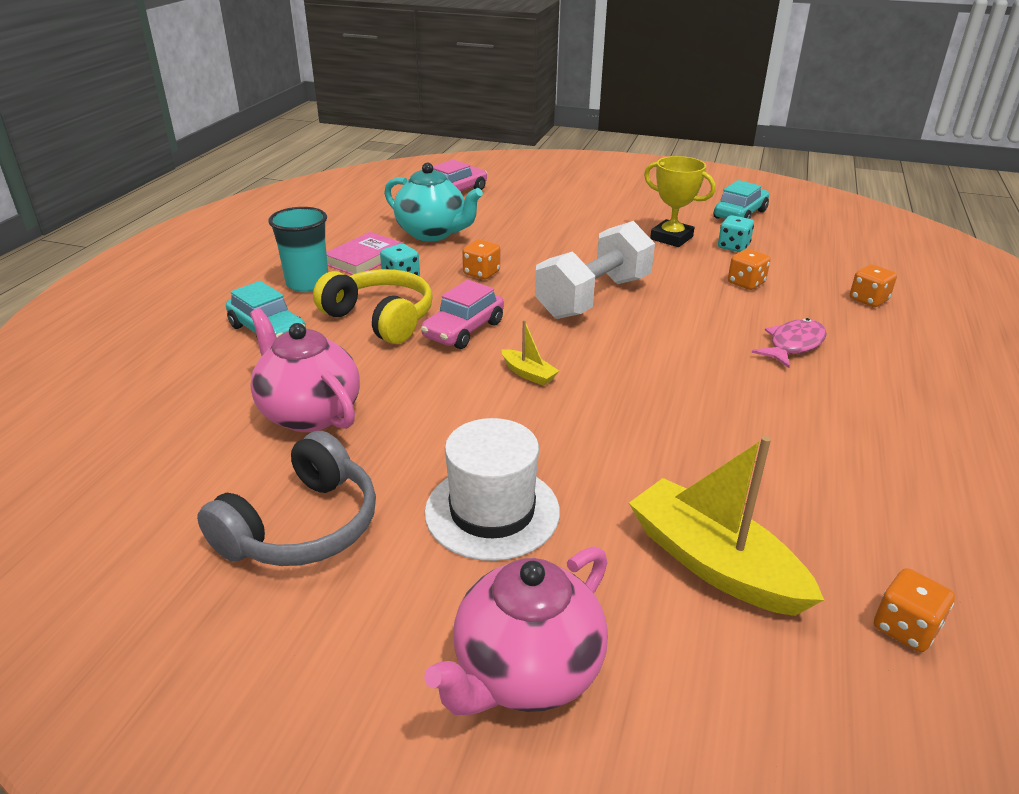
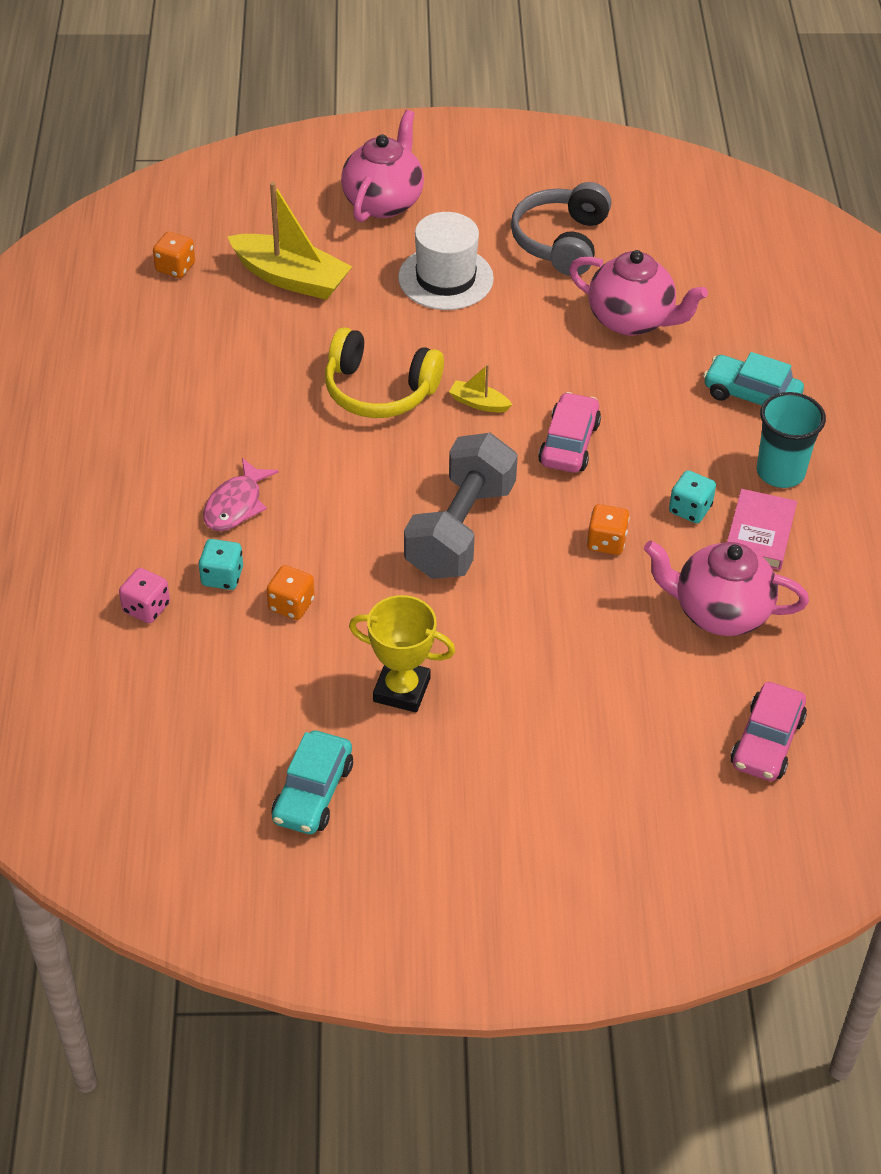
camera: 160 degrees right, 15 degrees up
yellow headphones [313,269,433,344] -> yellow headphones moved to [325,327,444,418]
turquoise teapot [384,162,483,241] -> pink teapot [644,540,809,636]
white dumbbell [535,221,655,319] -> grey dumbbell [404,433,518,579]
turquoise dice [718,215,754,252] -> turquoise dice moved to [199,539,243,590]
orange dice [850,264,897,307] -> pink dice [119,568,170,624]

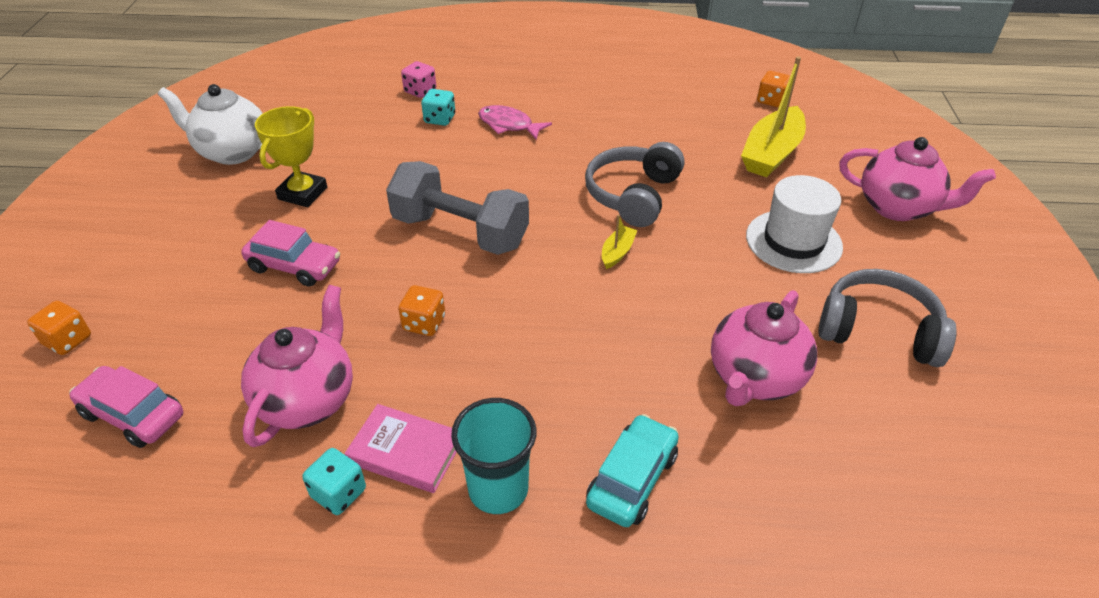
camera: 95 degrees right, 5 degrees down
orange dice [267,565,315,620] -> orange dice moved to [27,301,91,355]
turquoise car [272,730,353,834] -> white teapot [158,84,263,165]
yellow headphones [325,327,444,418] -> grey headphones [585,142,684,227]
pink car [538,392,601,473] -> pink car moved to [241,220,340,287]
turquoise dice [669,470,716,523] -> turquoise dice moved to [302,448,366,515]

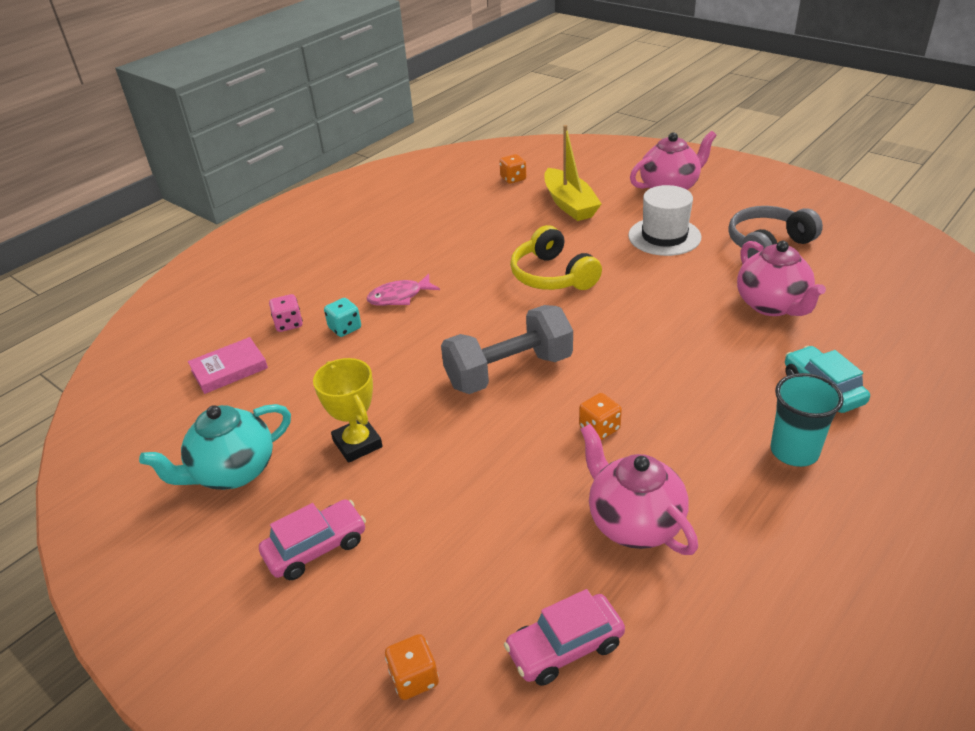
camera: 50 degrees left, 5 degrees down
white teapot [158,84,263,165] -> turquoise teapot [139,404,291,490]
pink car [241,220,340,287] -> pink car moved to [259,500,366,580]
turquoise dice [302,448,366,515] -> none
pink book [345,404,457,493] -> pink book moved to [188,337,268,394]
grey headphones [585,142,684,227] -> yellow headphones [510,225,602,290]
yellow boat [602,215,637,269] -> none

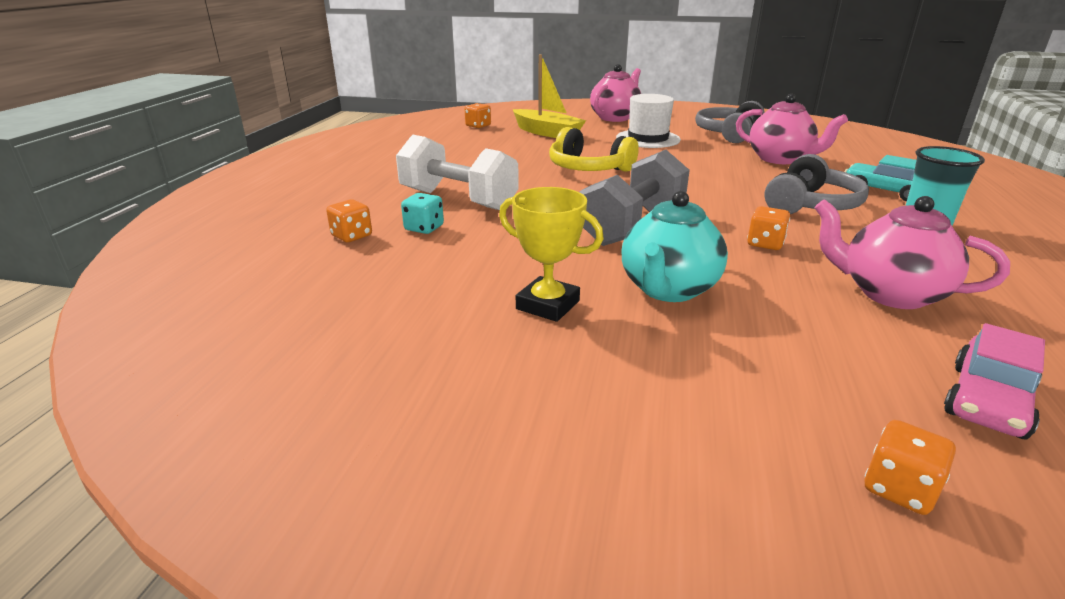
camera: 30 degrees left, 10 degrees down
turquoise teapot [139,404,291,490] -> turquoise teapot moved to [622,191,728,302]
pink book [188,337,268,394] -> none
pink car [259,500,366,580] -> none
pink dice [269,294,303,332] -> orange dice [326,199,372,242]
pink fish [367,274,440,306] -> white dumbbell [396,135,519,210]
none -> grey headphones [764,154,869,214]

